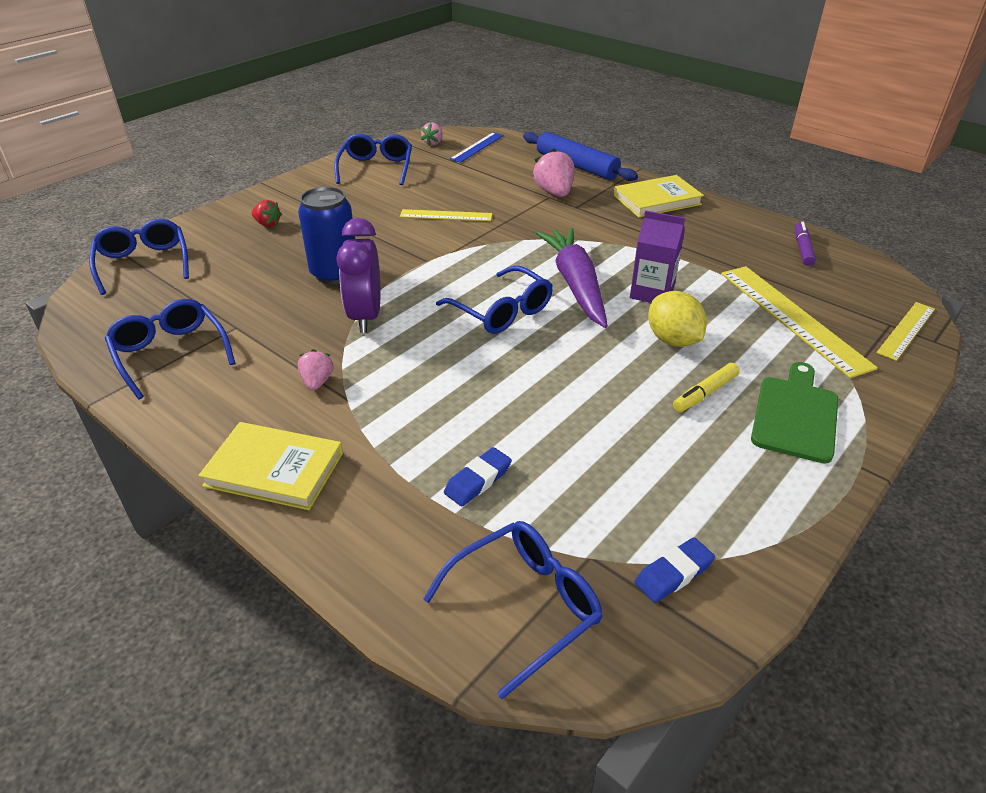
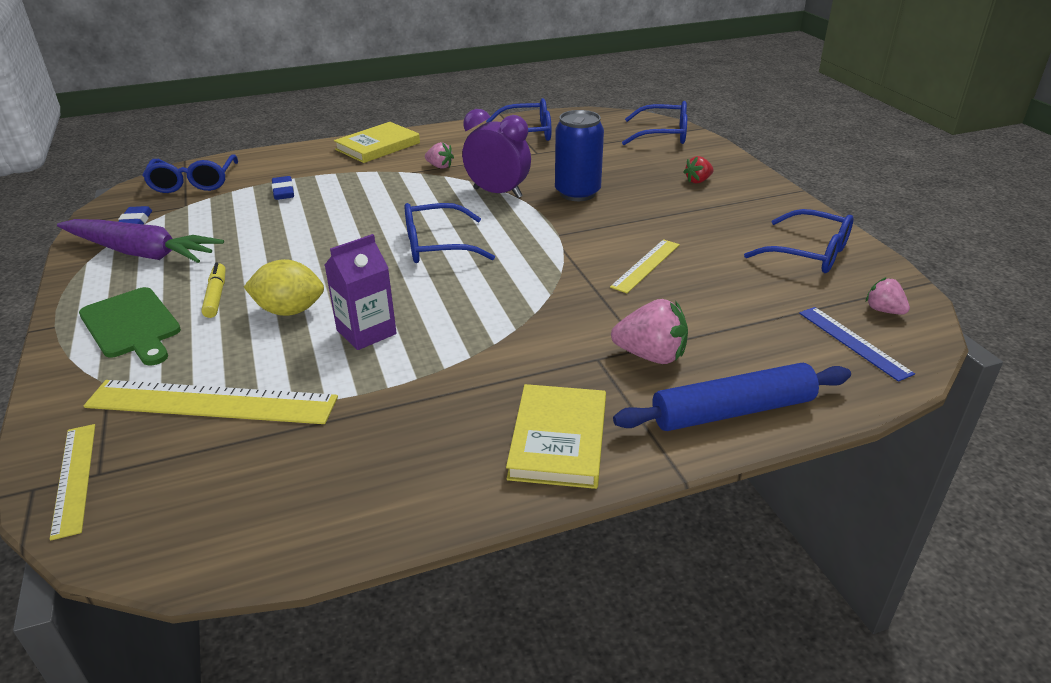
camera: 120 degrees right, 5 degrees down
purple carrot [536,228,608,328] -> purple carrot moved to [57,219,224,263]
purple marker [795,221,816,266] -> none

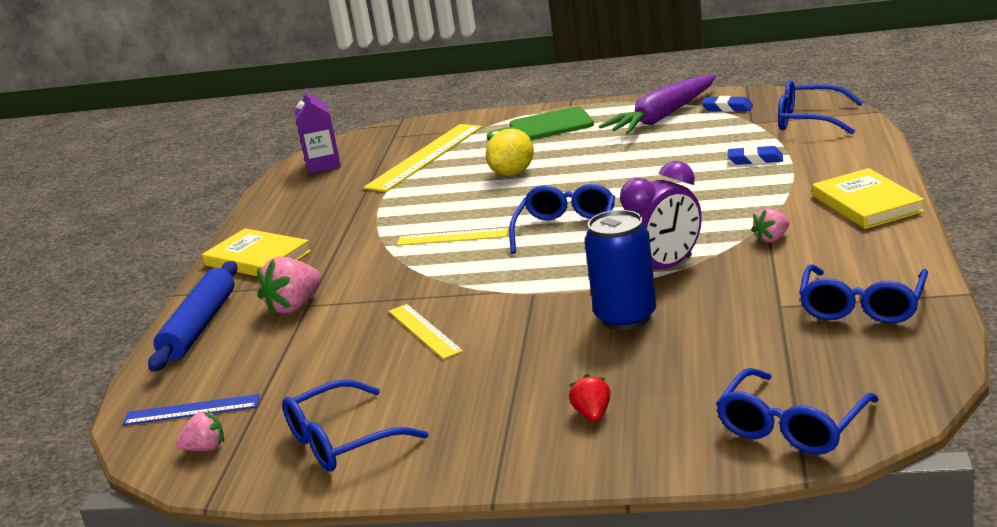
camera: 120 degrees right, 10 degrees down
yellow ruler [50,424,95,541] -> yellow ruler moved to [397,228,508,246]
yellow marker [201,262,225,318] -> none
purple carton [325,234,397,350] -> purple carton moved to [294,88,341,174]

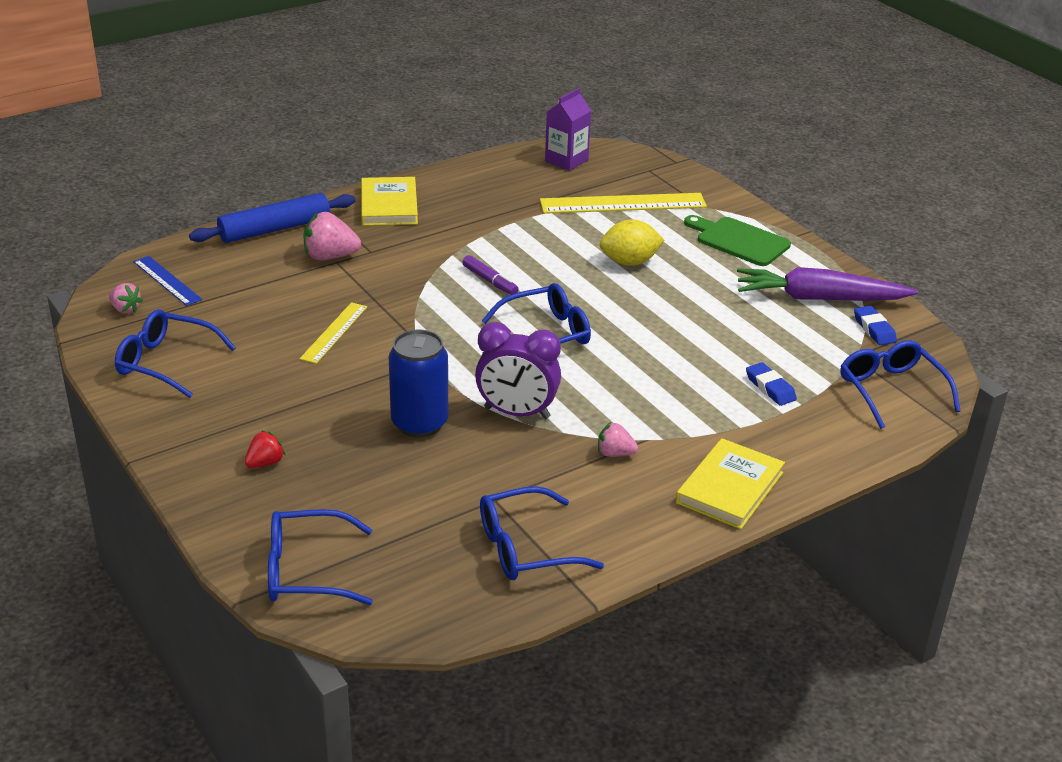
camera: 45 degrees right, 10 degrees up
yellow ruler [397,228,508,246] -> purple marker [462,255,519,295]

